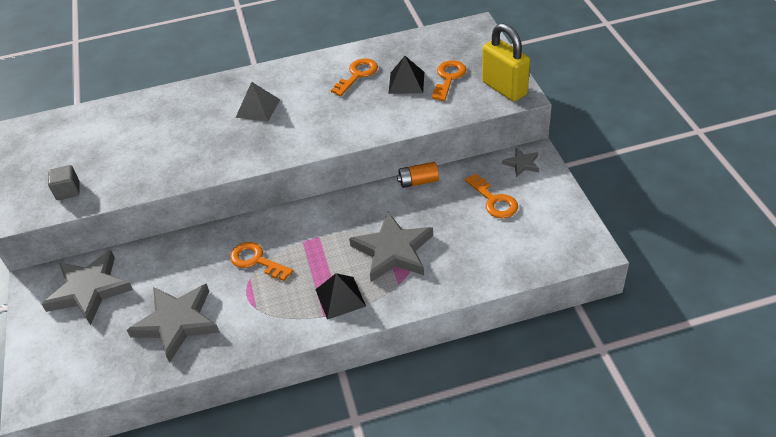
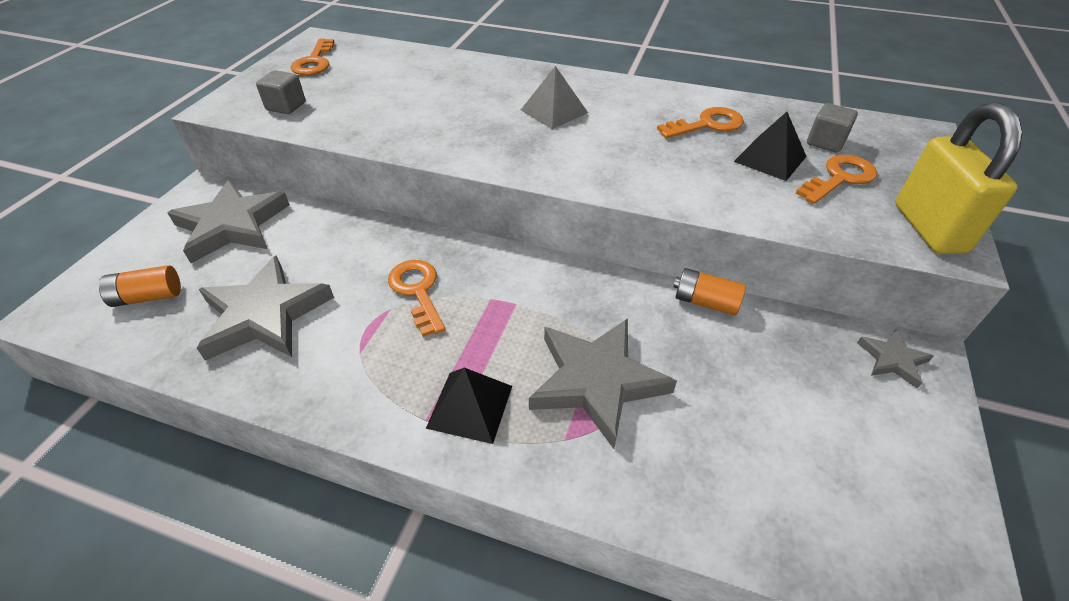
camera: 30 degrees right, 0 degrees up
orange key [465,174,518,218] -> orange key moved to [291,39,334,75]
none -> orange battery [98,265,181,307]
none -> grey cube [807,103,858,153]

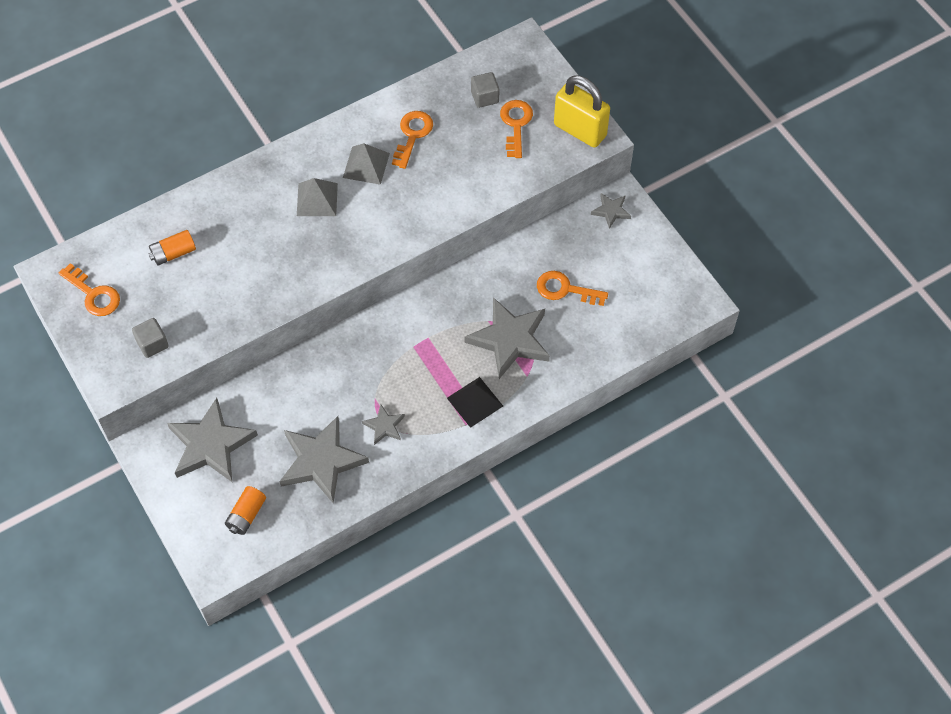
camera: 50 degrees left, 15 degrees up
orange key [388,260,445,337] -> orange key moved to [537,271,608,306]
orange battery [674,268,746,316] -> orange battery moved to [148,230,196,266]
black pyramid [734,112,807,181] -> none
none -> grey pyramid [343,143,390,185]
none -> grey star [362,404,405,445]

